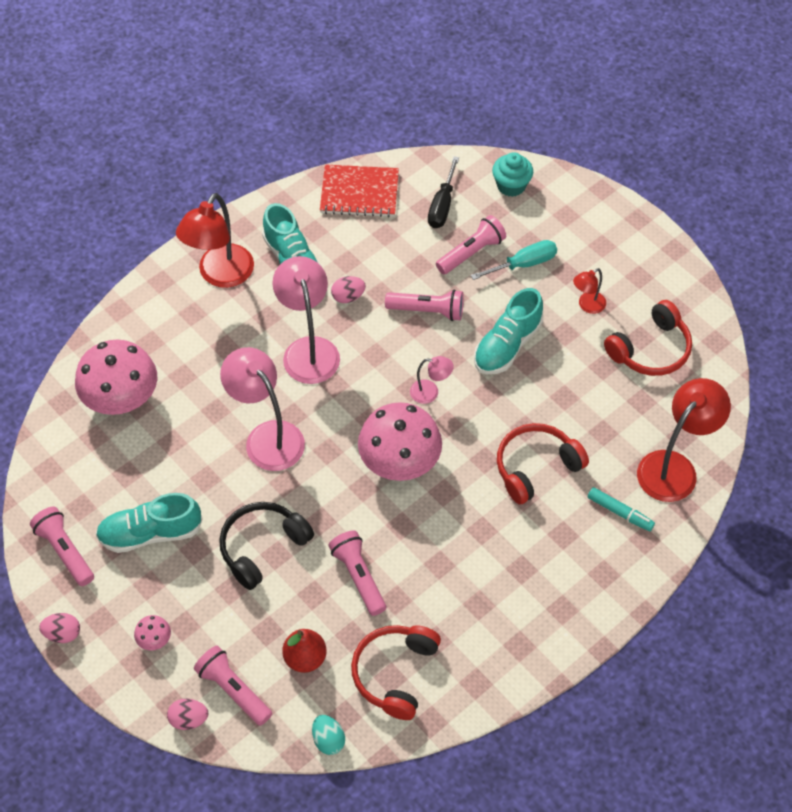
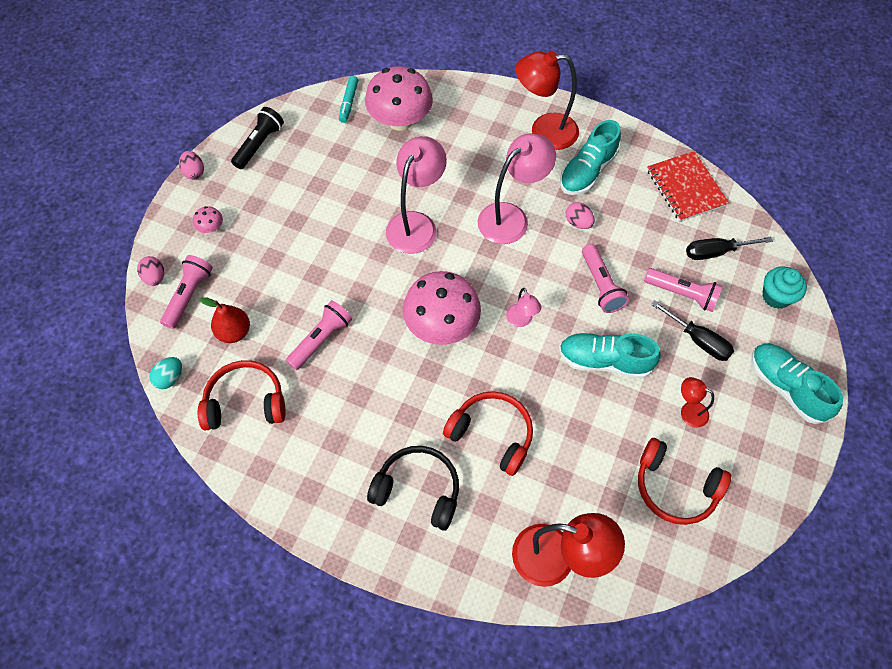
camera: 65 degrees right, 5 degrees up
pink flashlight [30,507,94,586] -> black flashlight [231,107,284,169]
turquoise shoe [96,493,203,553] -> turquoise shoe moved to [751,343,843,424]
black headphones [219,502,314,590] -> black headphones moved to [367,446,459,531]
turquoise screwdriver [471,240,557,280] -> black screwdriver [651,300,734,361]
turquoise marker [588,487,655,531] -> turquoise marker moved to [339,76,358,123]

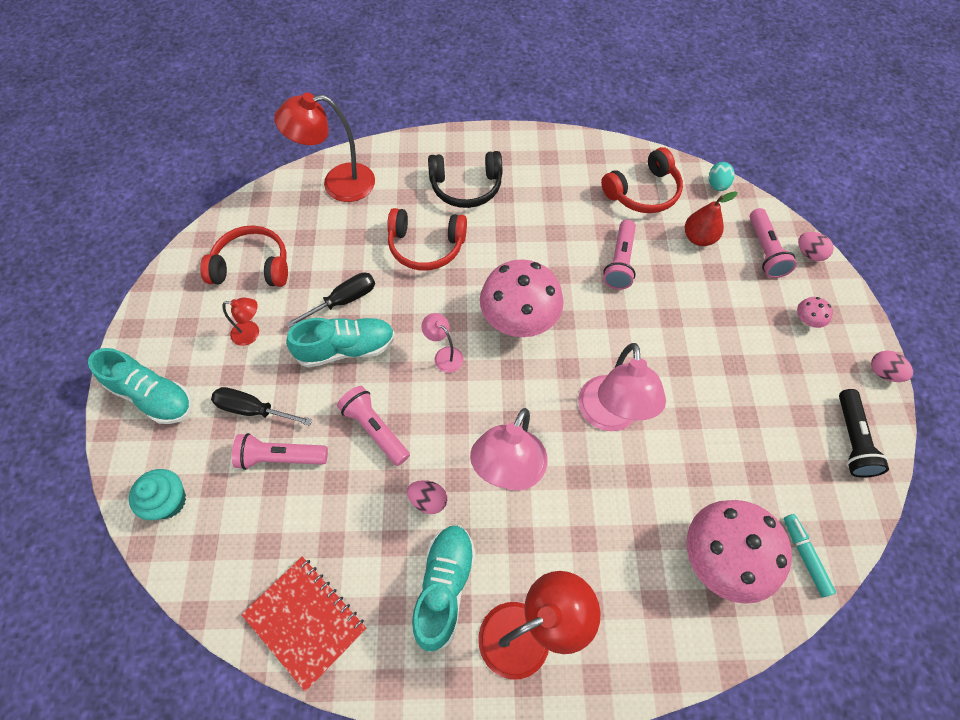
camera: 155 degrees right, 0 degrees up
black screwdriver [686,237,773,260] -> black screwdriver moved to [286,273,375,328]

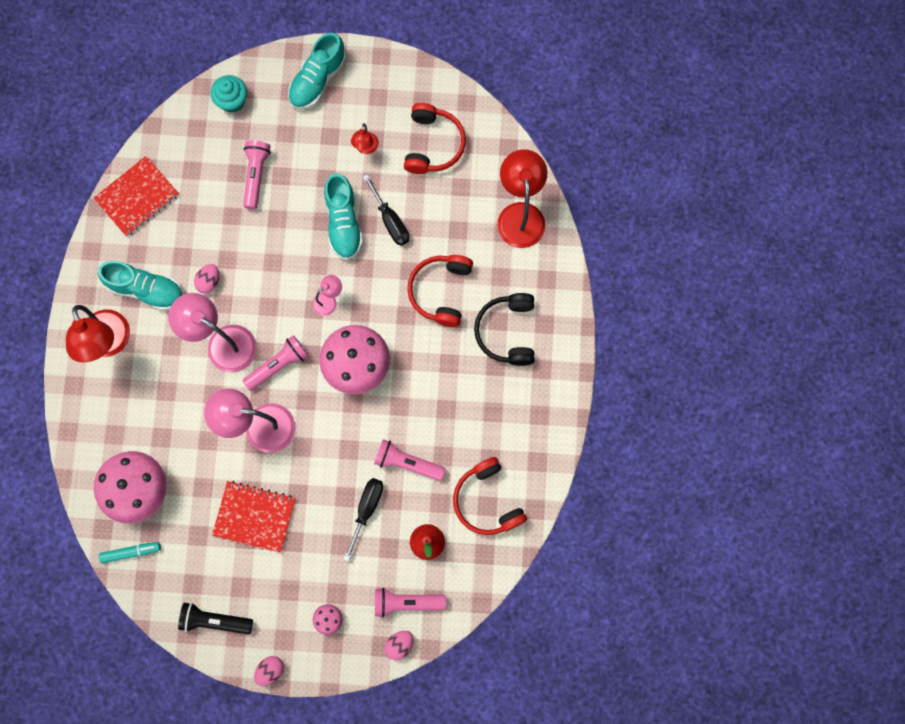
camera: 95 degrees right, 15 degrees up
black screwdriver [211,387,313,426] -> black screwdriver moved to [343,478,383,561]
pink flashlight [337,386,410,466] -> pink flashlight moved to [242,335,309,391]
turquoise egg [709,162,735,191] -> none
none -> red notebook [212,481,296,553]

